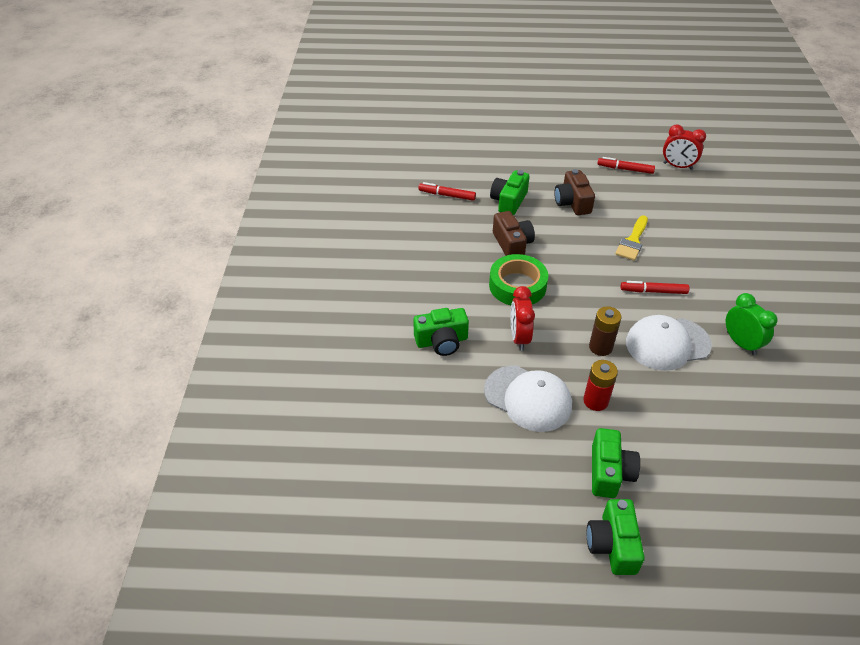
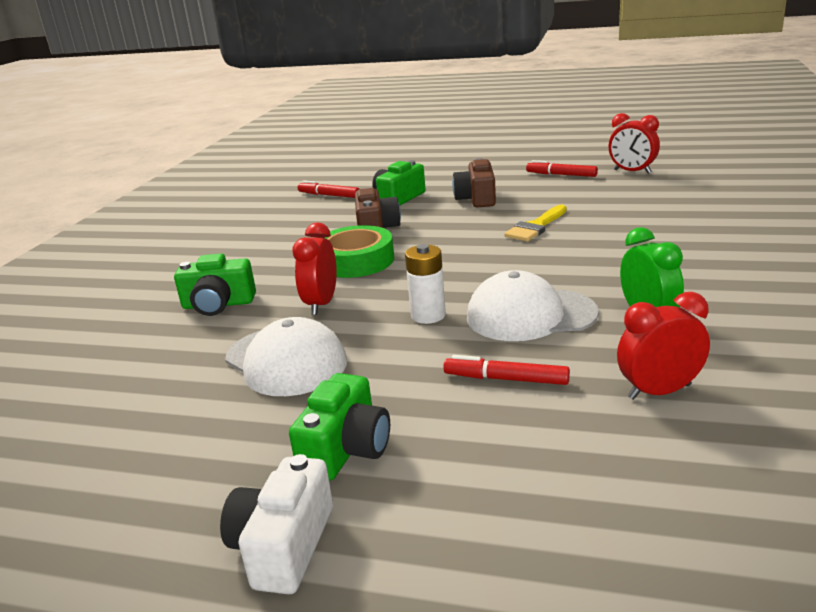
camera: 15 degrees right, 20 degrees down
red battery [583,360,618,411] -> none
green camera [587,499,645,575] -> white camera [220,454,333,594]
brown battery [589,306,622,356] -> white battery [405,244,446,324]
red marker [621,281,689,294] -> red marker moved to [443,355,570,385]
none -> red clock [617,292,710,400]

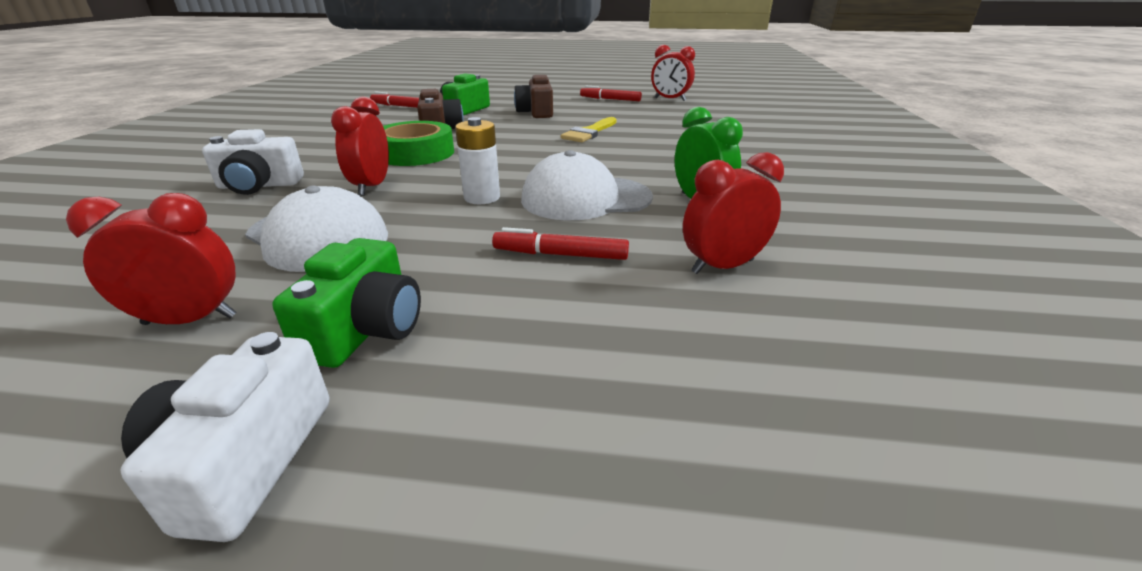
camera: 10 degrees left, 5 degrees up
green camera [174,254,256,316] -> white camera [202,129,304,195]
none -> red clock [66,193,236,325]

